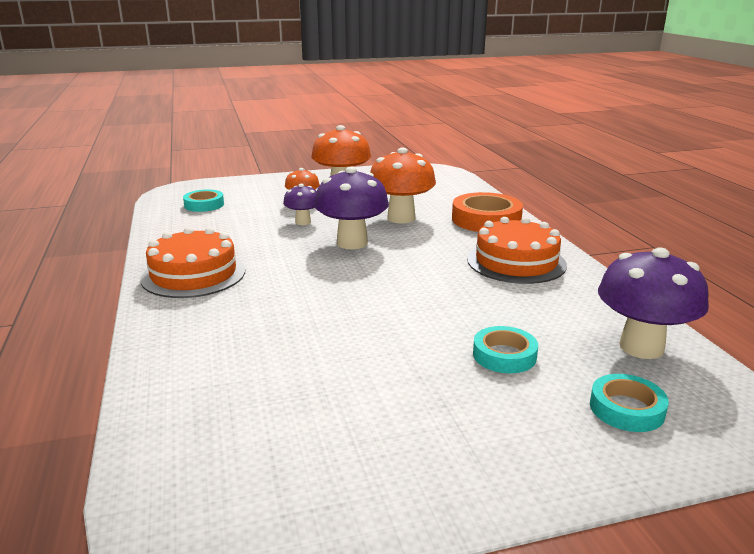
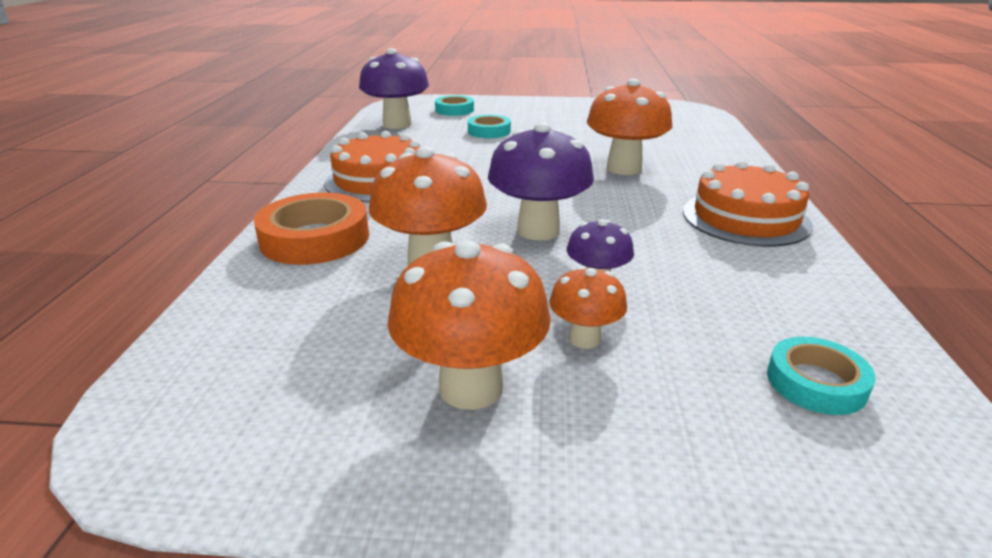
camera: 160 degrees left, 5 degrees up
none -> orange mushroom [587,79,673,175]

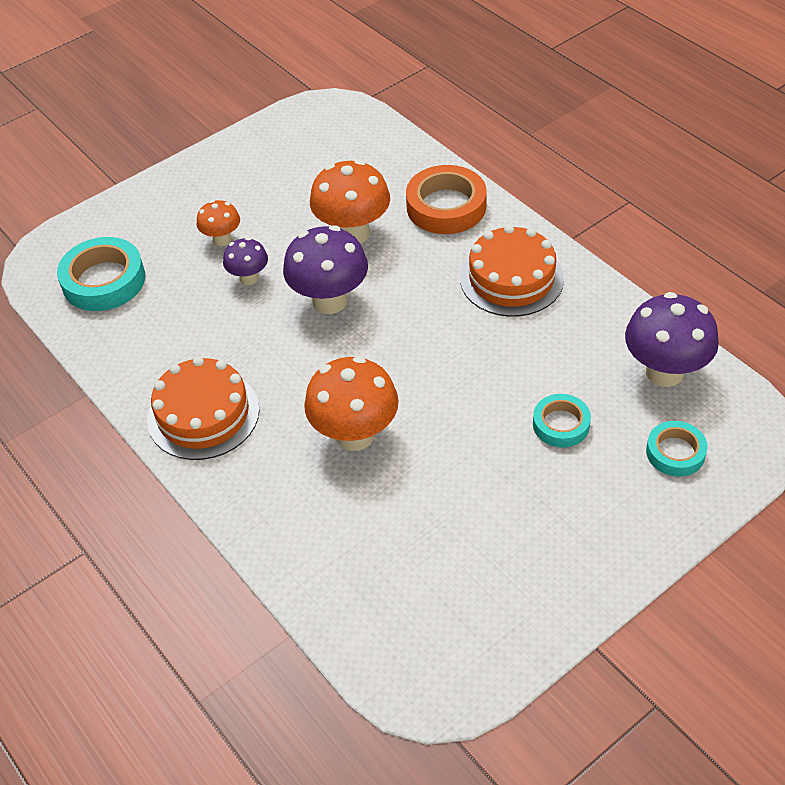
camera: 140 degrees right, 20 degrees up
orange mushroom [388,240,551,410] -> none
turquoise tape [767,337,876,415] -> turquoise tape [57,237,145,311], size x1.67

